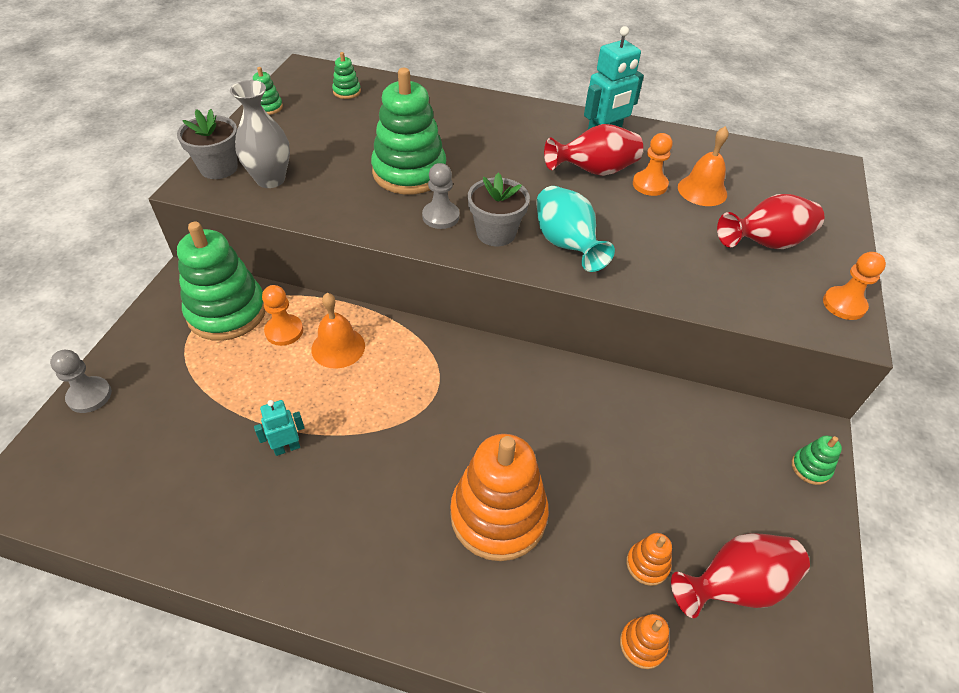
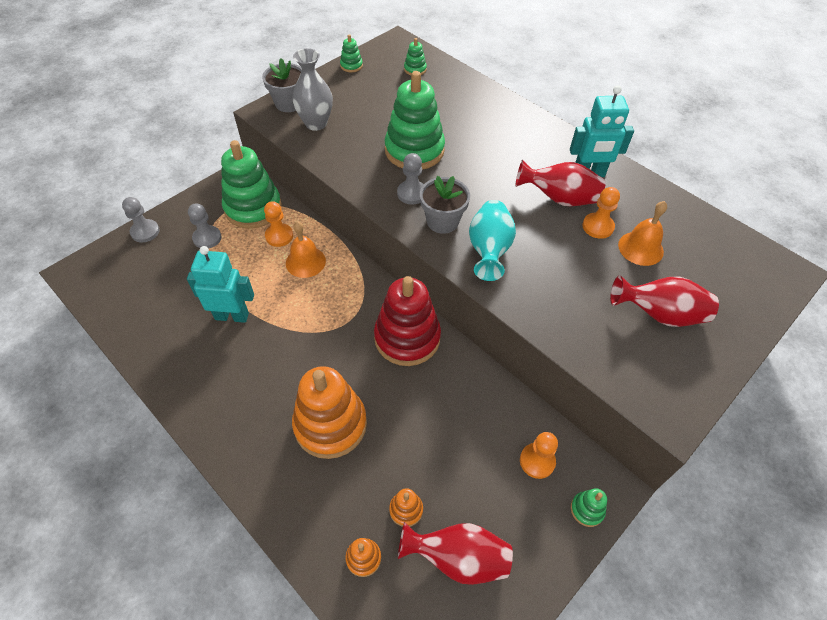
camera: 30 degrees right, 5 degrees up
turquoise robot [254,400,305,456] -> turquoise robot [187,246,254,323], size x1.80
orange pawn [823,252,886,320] -> orange pawn moved to [520,432,558,479]
none -> grey pawn [188,203,221,249]
none -> red stacking toy [374,276,441,366]

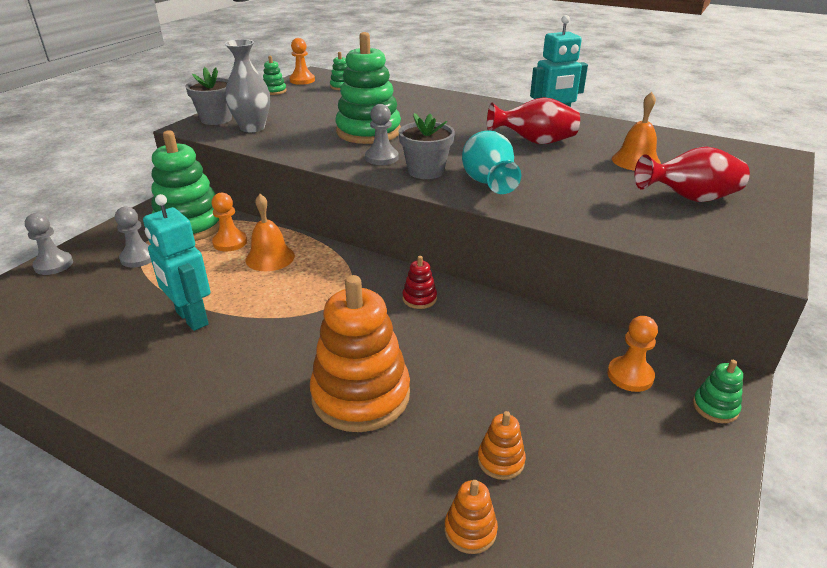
camera: 15 degrees left, 20 degrees down
turquoise robot [187,246,254,323] -> turquoise robot turned 120 degrees counterclockwise [143,194,211,331]
red stacking toy [374,276,441,366] -> red stacking toy [402,256,437,309], size x0.43
red vase [398,522,513,585] -> none
orange pawn [582,187,620,239] -> orange pawn moved to [289,38,315,85]

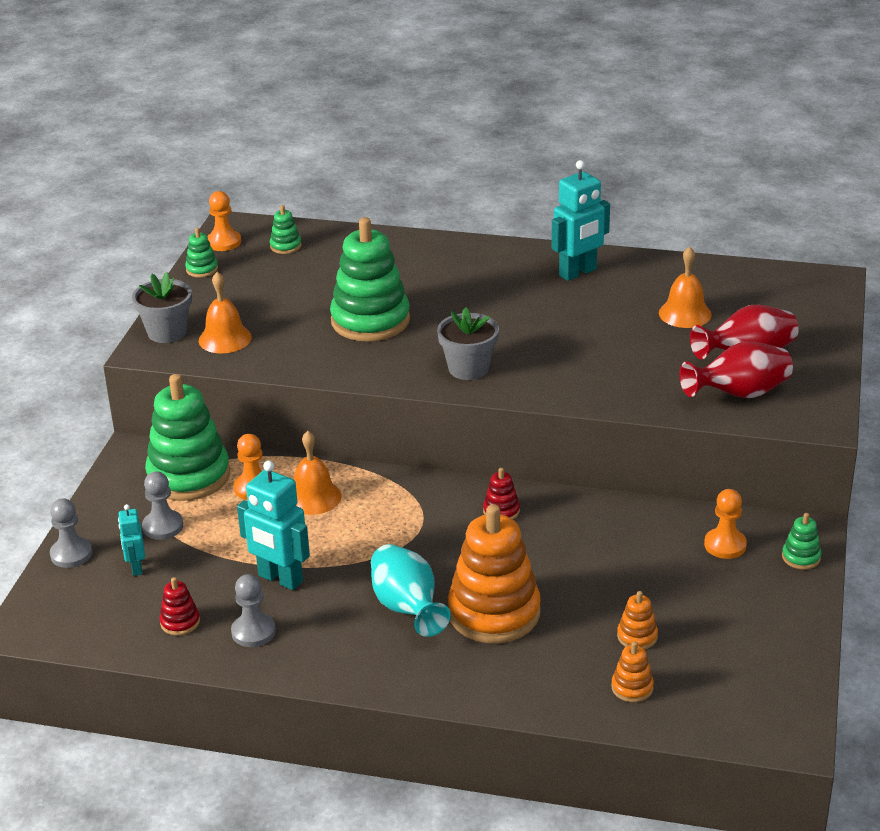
camera: 15 degrees left, 0 degrees up
grey vase [225,39,270,132] -> orange bell [199,271,252,354]
grey pawn [365,104,399,165] -> grey pawn moved to [231,574,276,647]
turquoise vase [462,130,521,194] -> turquoise vase moved to [371,544,451,637]
red vase [487,97,580,144] -> red vase moved to [680,341,793,398]
none -> turquoise robot [118,504,145,576]
none -> red stacking toy [160,577,200,636]

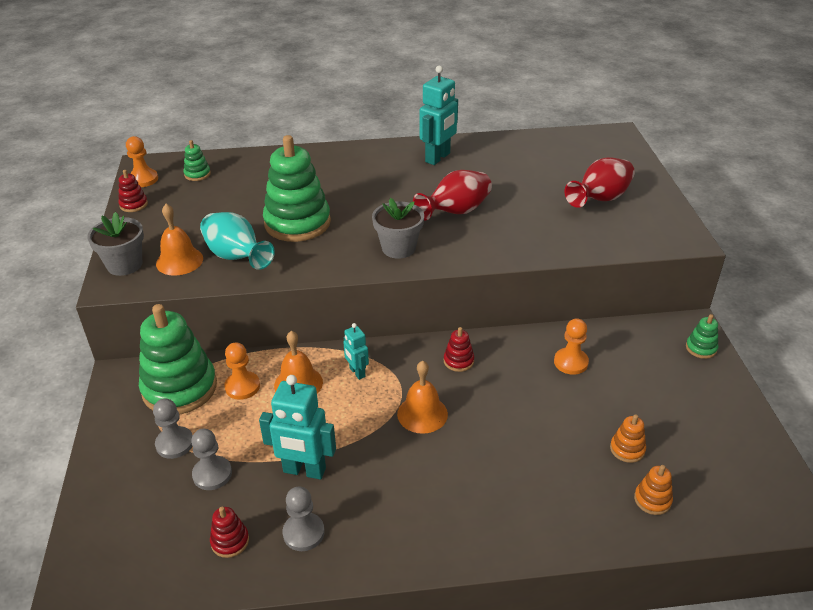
camera: 20 degrees left, 5 degrees up
grey pawn [50,499,92,568] -> grey pawn moved to [191,429,232,490]
turquoise robot [118,504,145,576] -> turquoise robot moved to [343,323,369,380]
green stacking toy [185,228,218,277] -> red stacking toy [118,170,148,212]
turquoise vase [371,544,451,637] -> turquoise vase moved to [200,212,275,270]
orange stacking toy [448,504,541,644] -> none
orange bell [659,246,712,328] -> orange bell moved to [397,361,448,434]
red vase [680,341,793,398] -> red vase moved to [413,170,492,220]
orange pawn [704,489,747,559] -> orange pawn moved to [554,318,589,375]

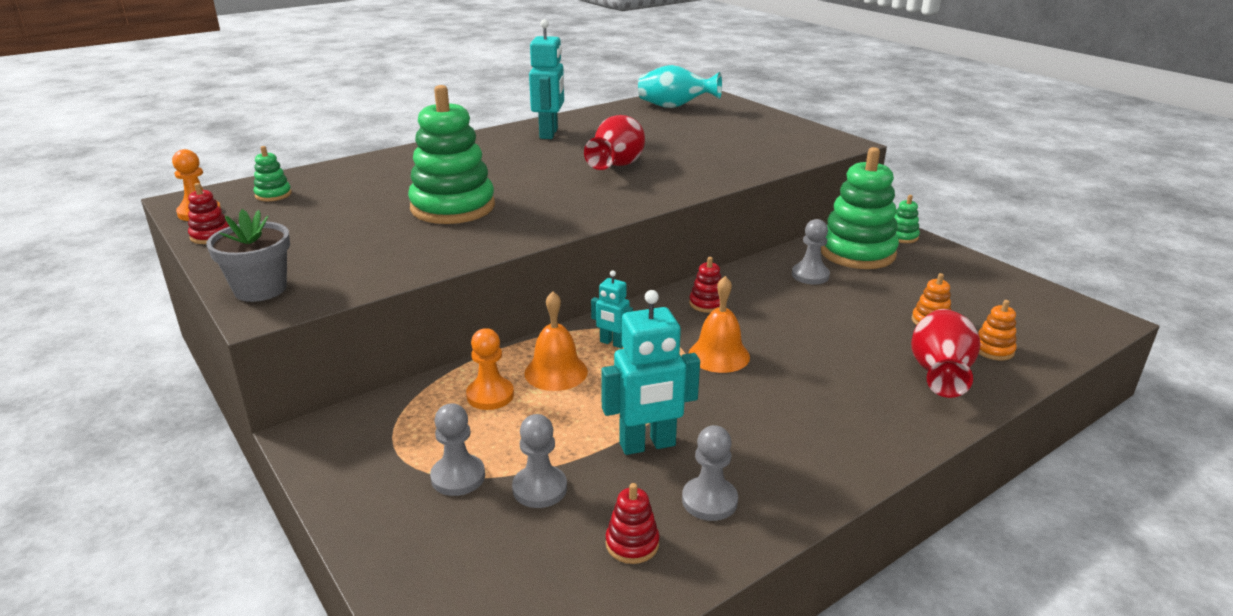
camera: 30 degrees left, 10 degrees down
green stacking toy [139,304,217,414] -> green stacking toy moved to [821,147,899,269]
orange bell [156,204,203,276] -> none
turquoise vase [200,212,275,270] -> turquoise vase moved to [638,65,722,108]
grey flower pot [372,198,424,259] -> none
orange pawn [554,318,589,375] -> grey pawn [792,219,830,285]
red vase [565,157,635,208] -> red vase moved to [911,309,980,398]

